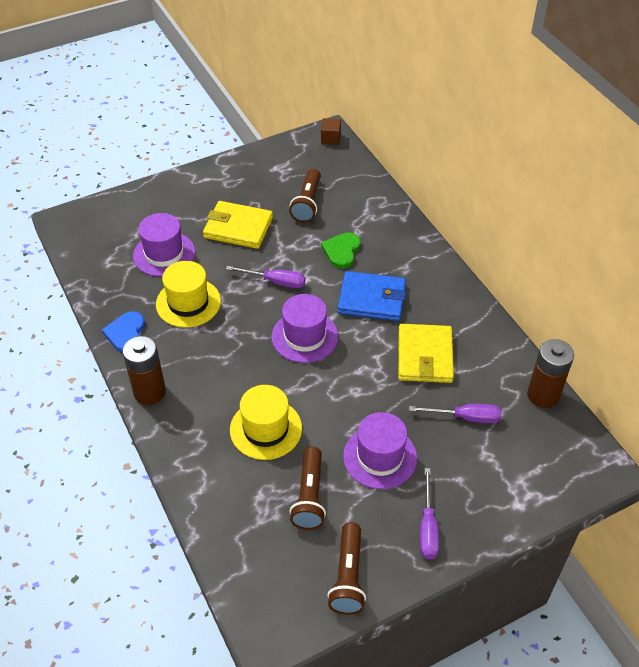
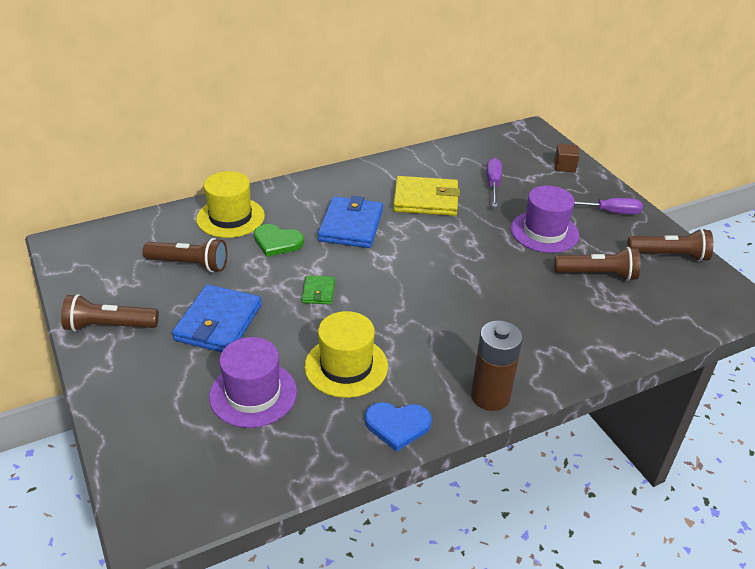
camera: 90 degrees left, 10 degrees down
yellow wallet [203,201,273,249] -> blue wallet [172,284,262,352]
purple screwdriver [226,266,306,288] -> green wallet [302,275,335,305]
yellow hat [230,385,302,460] -> yellow hat moved to [196,171,265,238]
purple hat [271,294,338,363] -> none
brown cube [321,118,341,145] -> brown cube moved to [554,144,579,172]
brown battery [527,339,574,408] -> none
none -> brown flashlight [61,294,159,332]

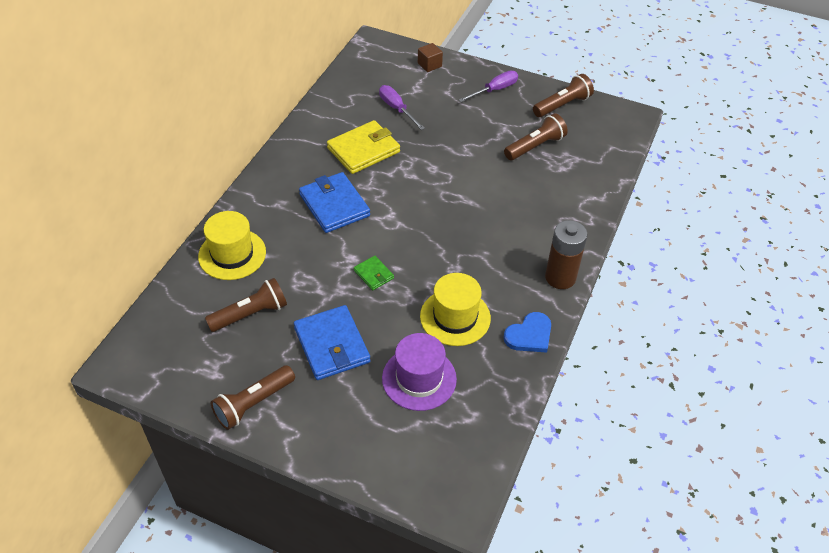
camera: 40 degrees left, 10 degrees up
green heart [254,224,304,257] -> none
purple hat [511,186,579,253] -> none

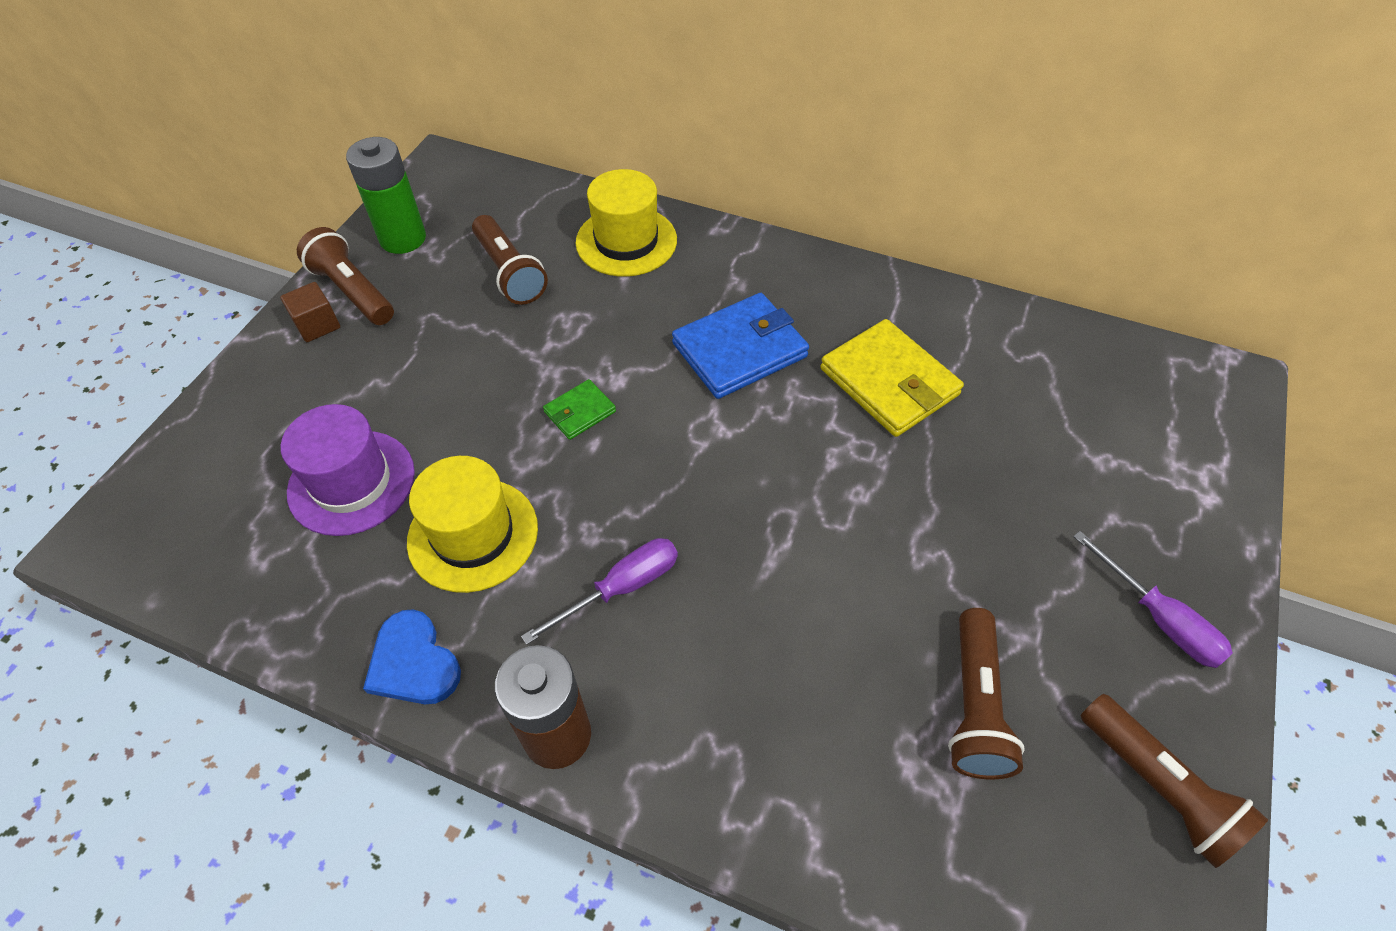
camera: 90 degrees right, 5 degrees up
blue wallet [294,305,370,380] -> none
purple screwdriver [379,85,425,130] -> purple screwdriver moved to [521,538,678,645]
brown cube [418,43,443,72] -> brown cube moved to [280,282,340,342]
brown flashlight [504,113,568,160] -> brown flashlight turned 45 degrees clockwise [948,608,1025,780]
none -> green battery [346,137,426,254]

